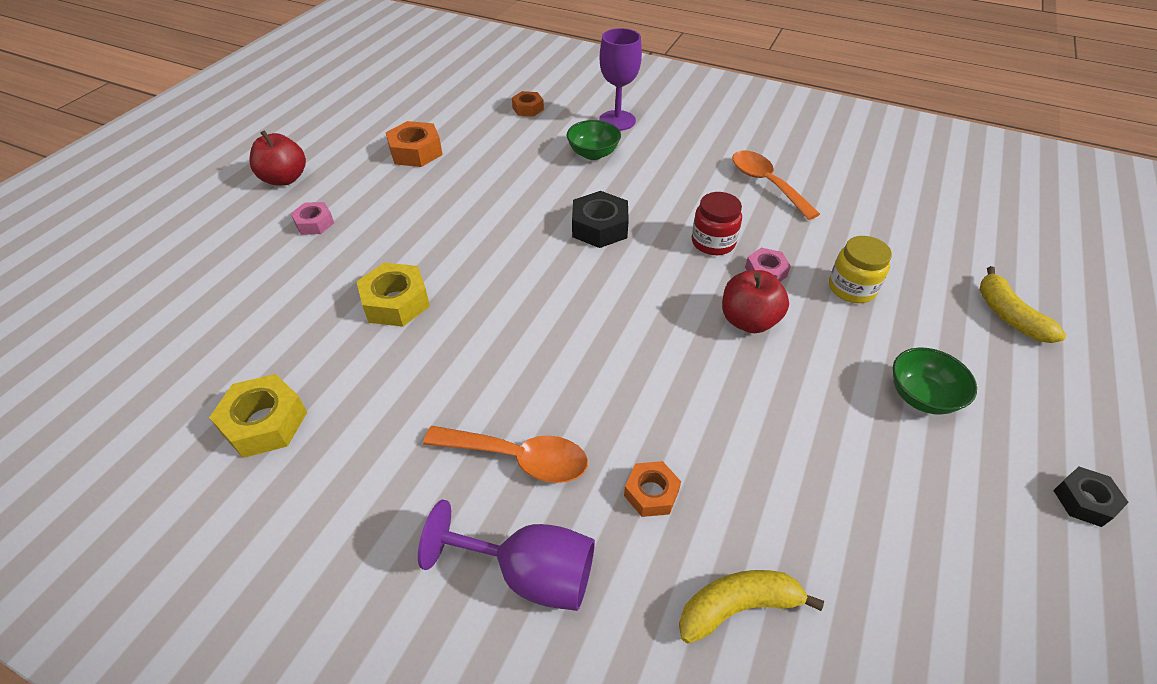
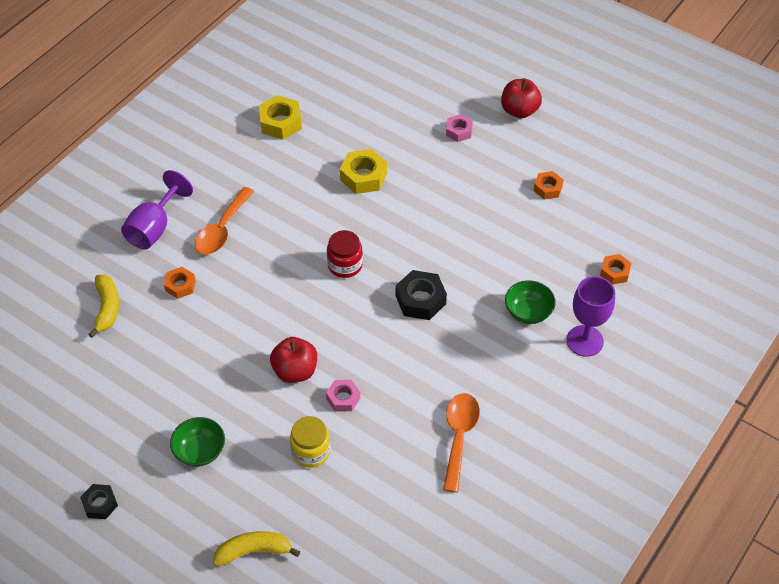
camera: 100 degrees right, 5 degrees up
orange nut [386,121,443,167] -> orange nut [533,171,564,199], size x0.62
red jar [692,192,742,255] -> red jar moved to [327,230,363,278]
orange spoon [732,150,820,220] -> orange spoon turned 60 degrees counterclockwise [443,393,480,493]

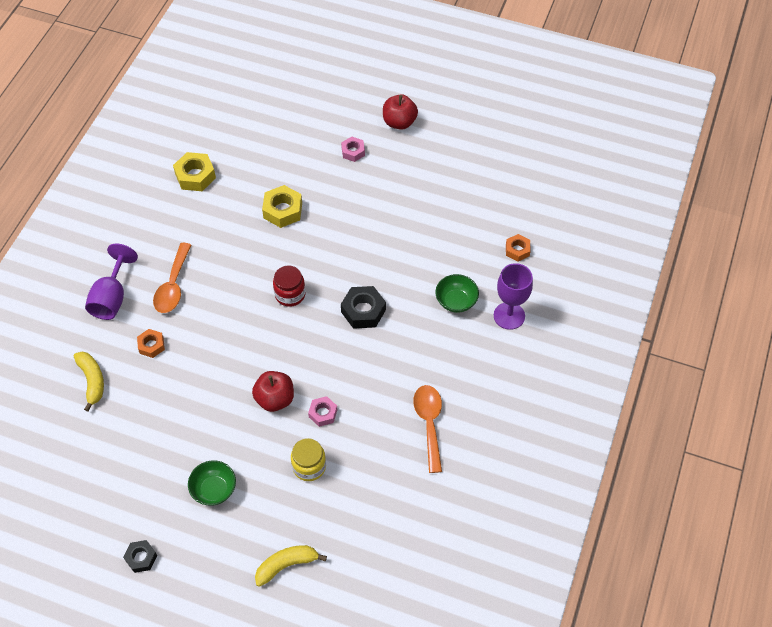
camera: 15 degrees left, 5 degrees up
orange nut [533,171,564,199] -> none

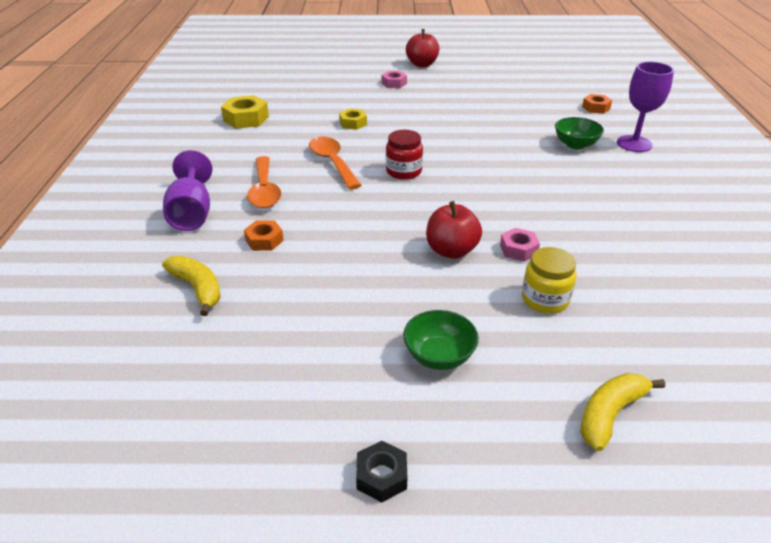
camera: 20 degrees left, 20 degrees down
yellow nut [262,185,302,228] -> yellow nut [339,109,367,130], size x0.62
black nut [341,286,386,329] -> none
orange spoon [413,385,442,473] -> orange spoon moved to [309,136,362,190]

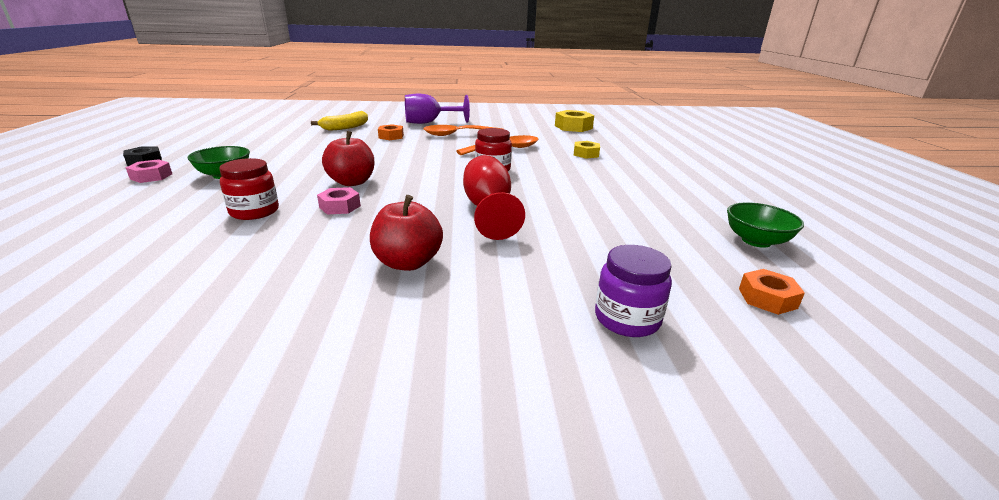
camera: 85 degrees right, 10 degrees down
pink nut [382,71,407,88] -> pink nut moved to [125,159,172,183]
red apple [406,29,439,67] -> red apple moved to [370,195,443,271]
yellow jar [522,247,576,314] -> red jar [219,158,279,220]
green bowl [555,117,604,149] -> green bowl moved to [727,202,804,248]
yellow banana [580,373,665,451] -> none
purple goblet [617,62,674,152] -> purple jar [595,245,672,337]
none -> red goblet [463,155,525,240]

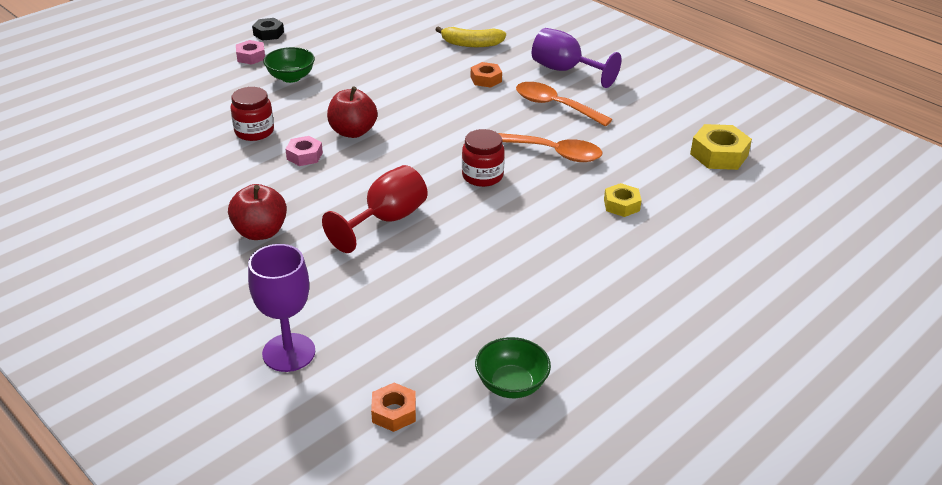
camera: 50 degrees right, 10 degrees up
purple jar [595,245,672,337] -> purple goblet [248,244,315,372]

